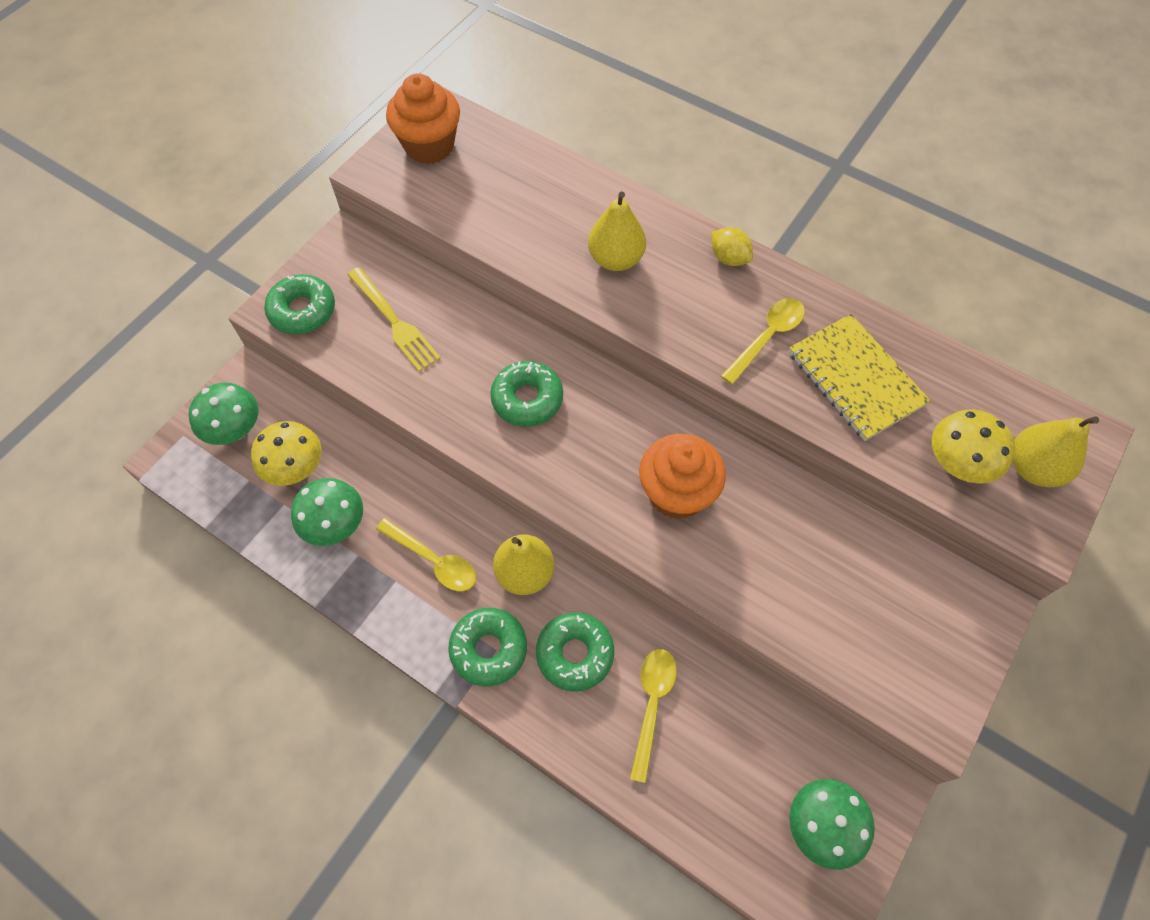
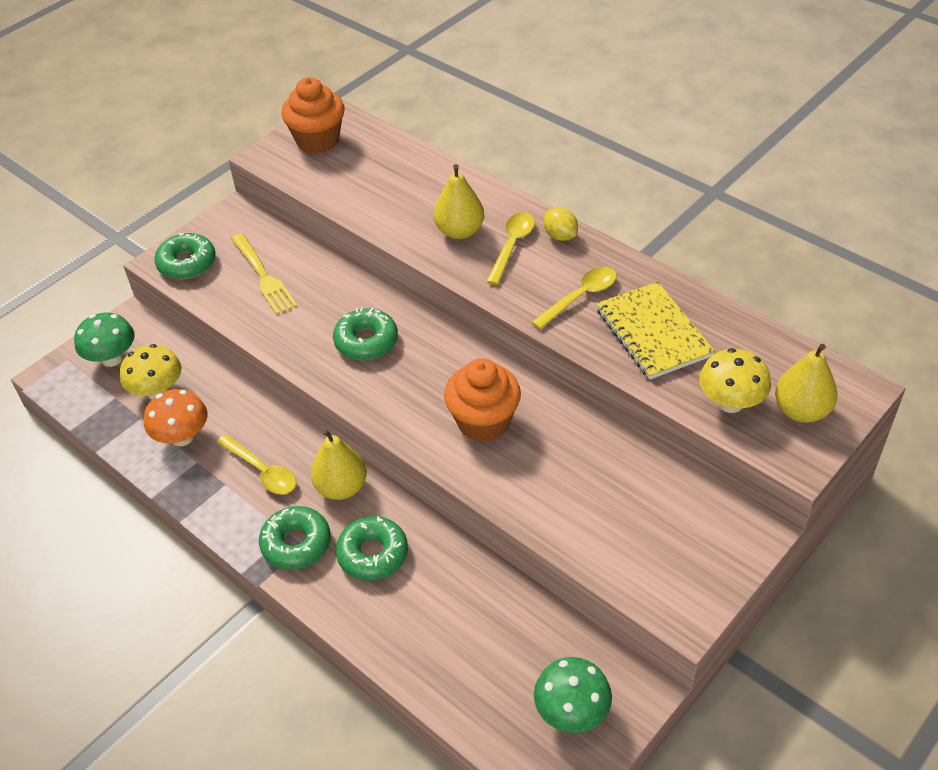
camera: 10 degrees right, 15 degrees down
green mushroom [291,478,363,546] -> orange mushroom [144,389,207,446]
yellow spoon [630,649,677,783] -> yellow spoon moved to [486,212,535,285]

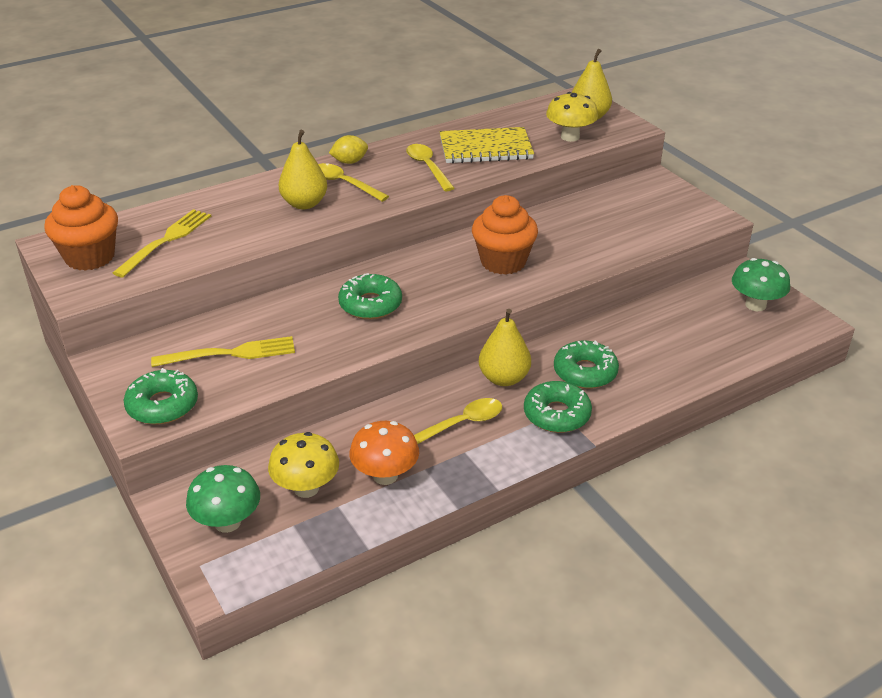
camera: 75 degrees left, 10 degrees down
none -> yellow fork [113,209,211,278]

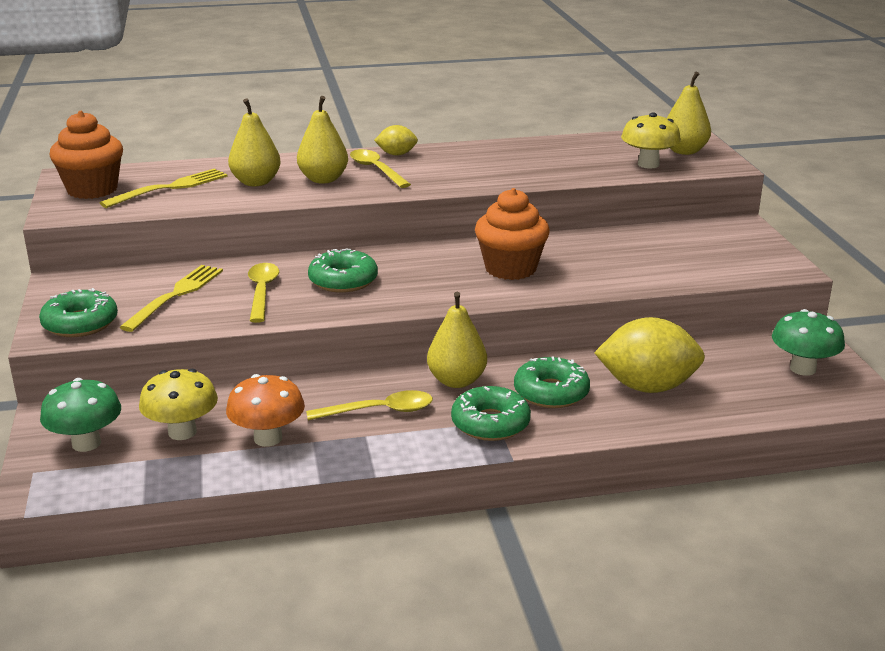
camera: 20 degrees right, 10 degrees down
yellow fork [151,336,295,367] -> yellow fork turned 75 degrees counterclockwise [119,265,223,332]
yellow spoon [406,144,455,191] -> yellow spoon moved to [248,263,279,323]
yellow notebook [440,127,534,164] -> none
none -> yellow pear [228,98,281,186]
none -> yellow lemon [594,317,705,393]

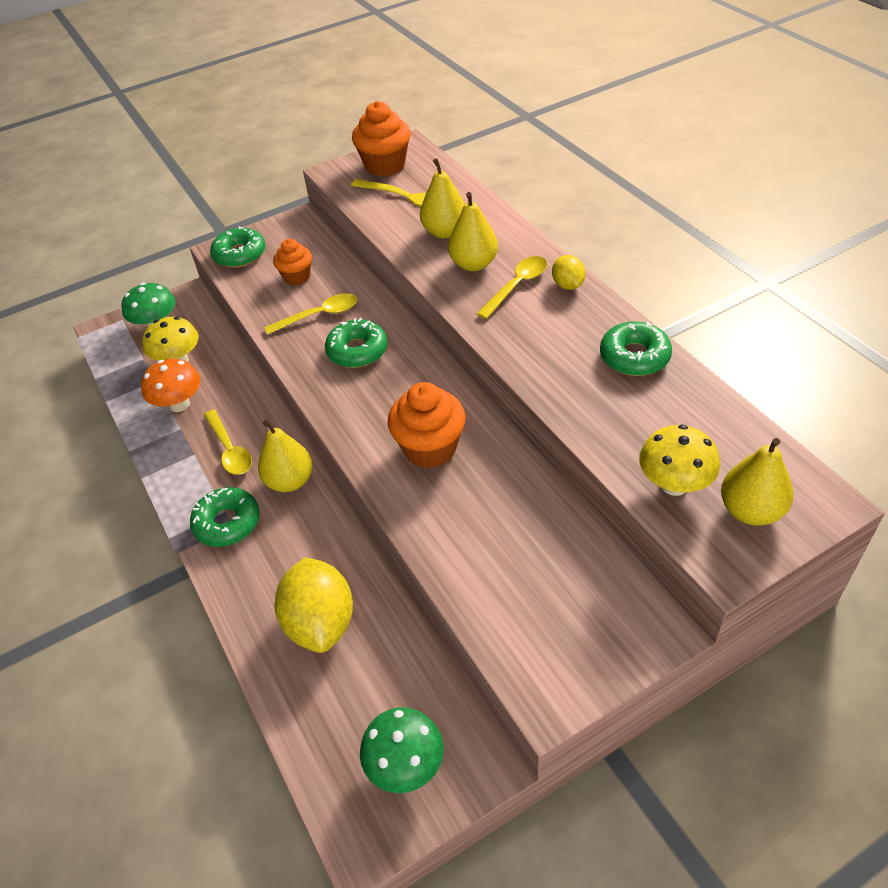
camera: 75 degrees right, 20 degrees up
yellow fork [119,265,223,332] -> orange cupcake [273,239,312,285]
green donut [514,356,590,408] -> green donut moved to [600,321,672,376]

